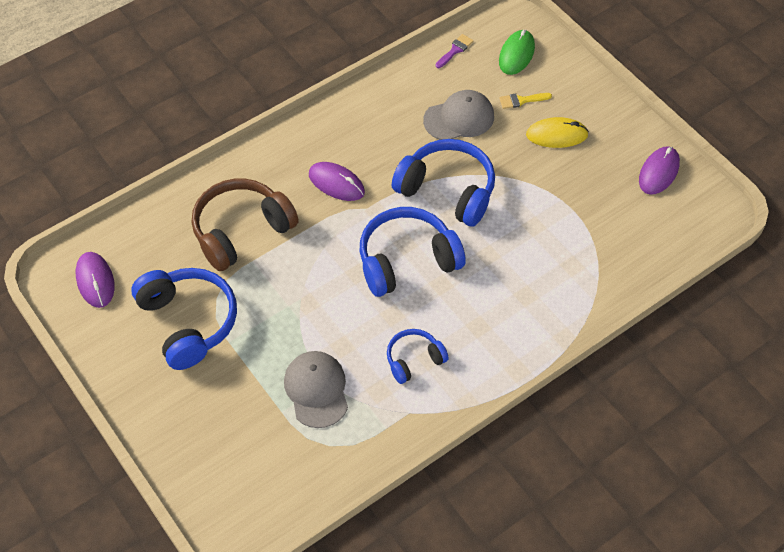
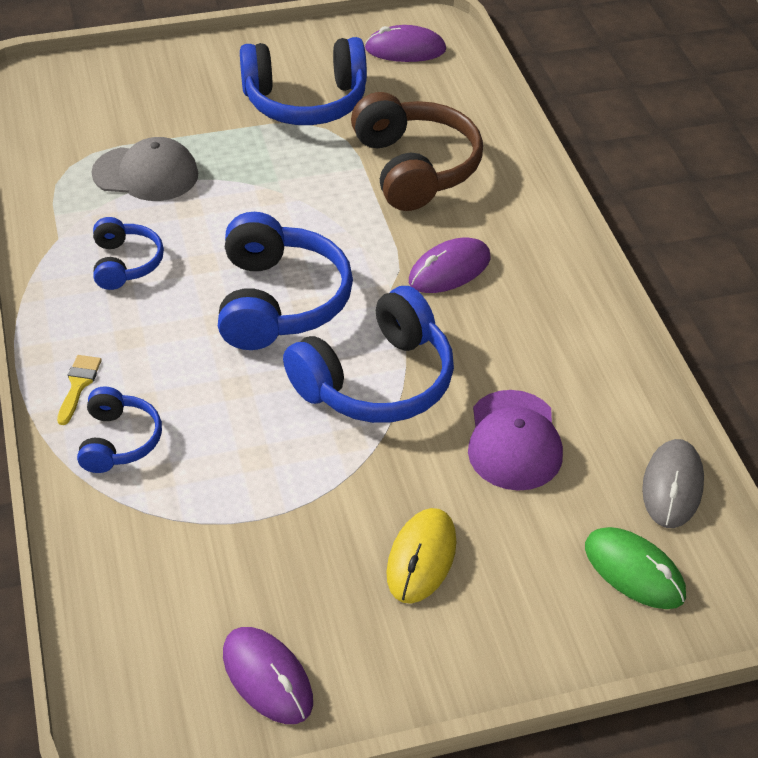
camera: 110 degrees right, 10 degrees down
grey cap [423,90,494,140] -> purple cap [468,390,563,491]
purple brush [435,34,474,68] -> grey mouse [642,439,704,528]
yellow brush [499,93,552,109] -> yellow brush moved to [57,355,102,425]
none -> blue headphones [77,387,162,473]

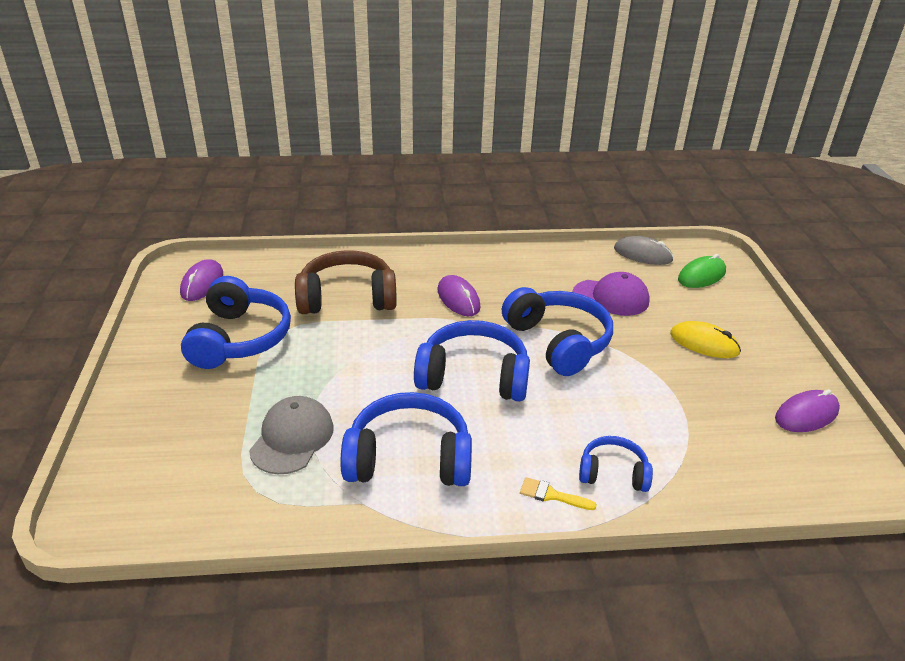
camera: 80 degrees left, 10 degrees down
blue headphones [93,217,164,290] -> blue headphones [341,392,472,486], size x1.82

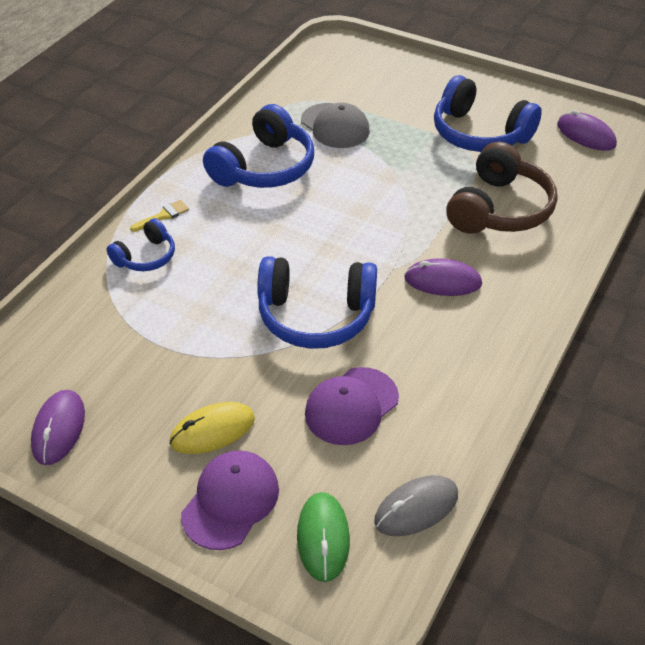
camera: 125 degrees right, 10 degrees up
blue headphones [414,320,530,402] -> none
none -> purple cap [181,450,279,550]

